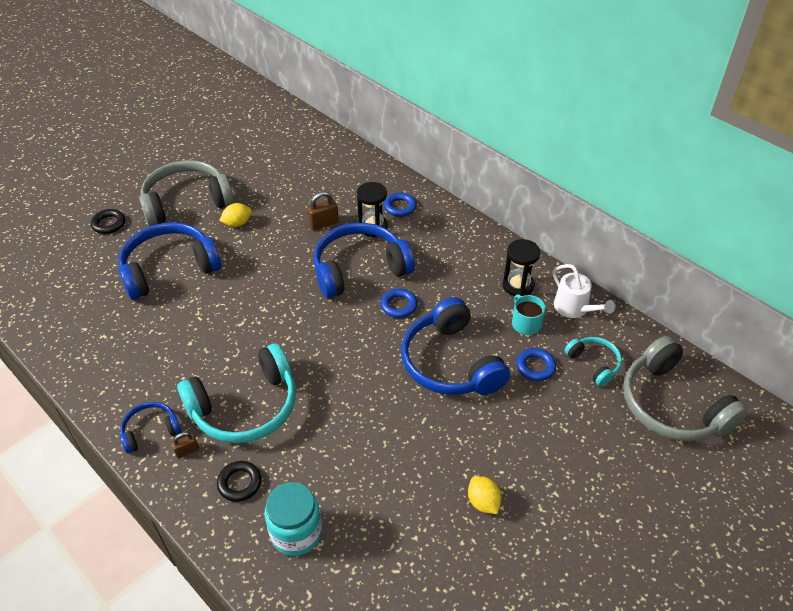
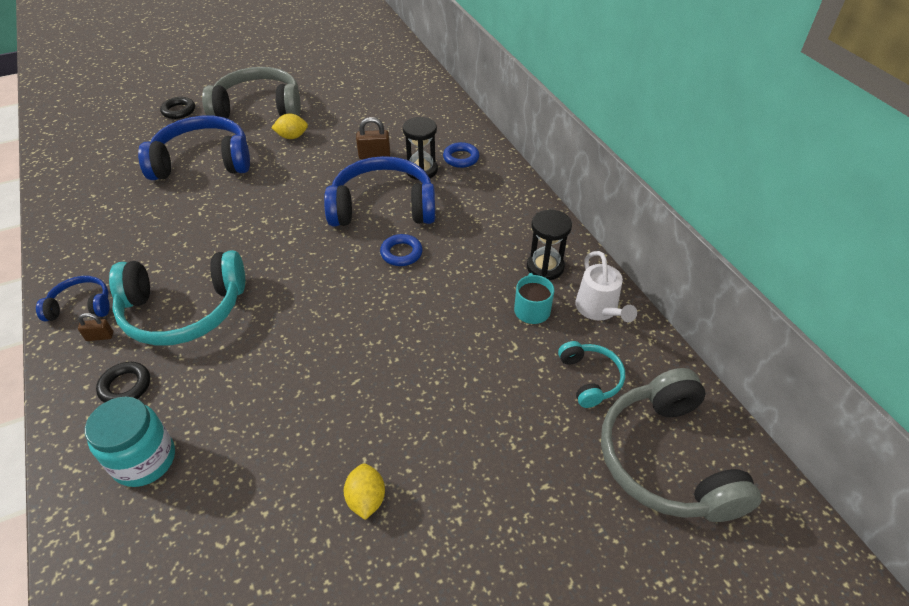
camera: 20 degrees right, 0 degrees up
blue headphones [401,297,510,395] -> none
blue ring [516,348,556,381] -> none

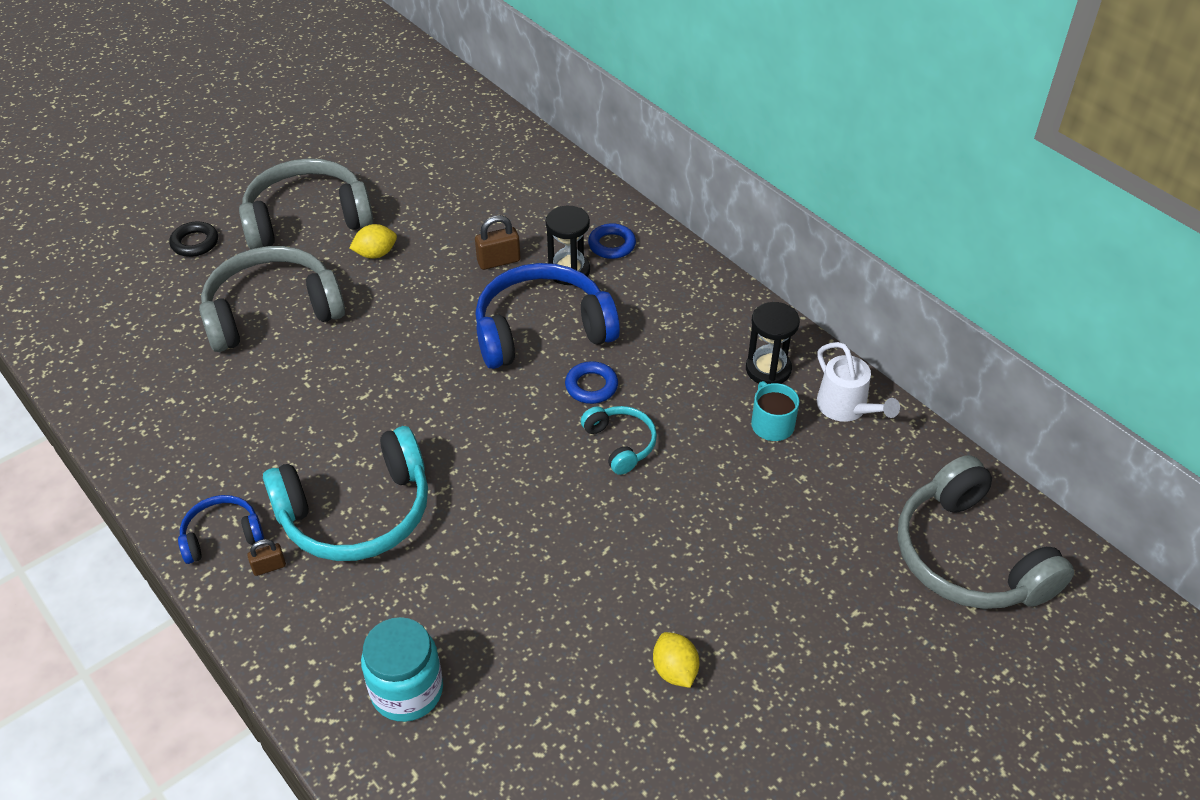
camera: 15 degrees left, 0 degrees up
black ring [96,362,150,403] -> none
blue headphones [138,116,250,180] -> grey headphones [199,246,345,352]
turquoise headphones [558,341,625,408] -> turquoise headphones moved to [581,406,657,475]

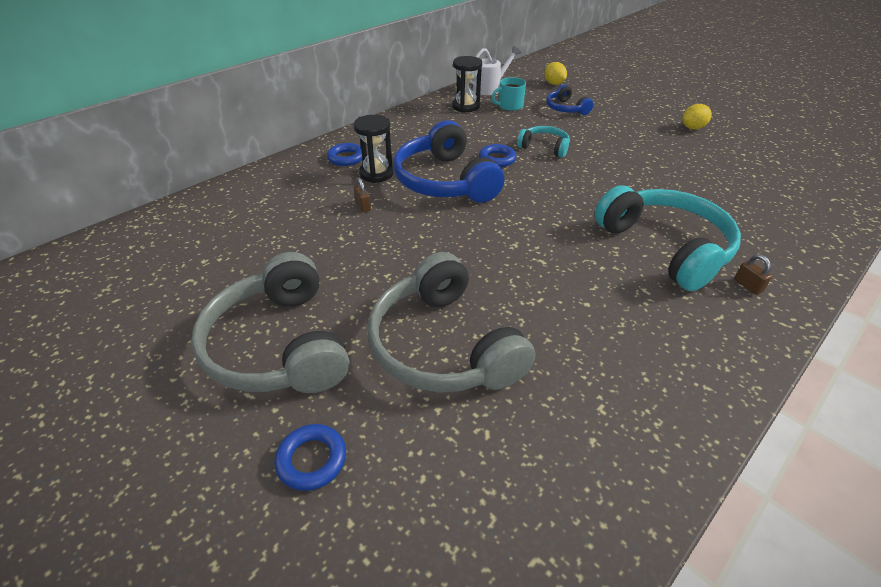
camera: 95 degrees left, 5 degrees down
black ring [169,221,218,257] -> blue ring [274,424,346,491]
blue headphones [178,495,264,564] -> blue headphones moved to [546,85,594,115]
yellow lemon [349,224,397,259] -> yellow lemon moved to [544,62,567,85]
turquoise jar [361,617,443,722] -> none
brown padlock [475,215,521,270] -> brown padlock [354,177,371,213], size x0.62
turquoise headphones [581,406,657,475] -> turquoise headphones turned 60 degrees clockwise [517,126,570,157]
grey headphones [897,455,1074,609] -> none

